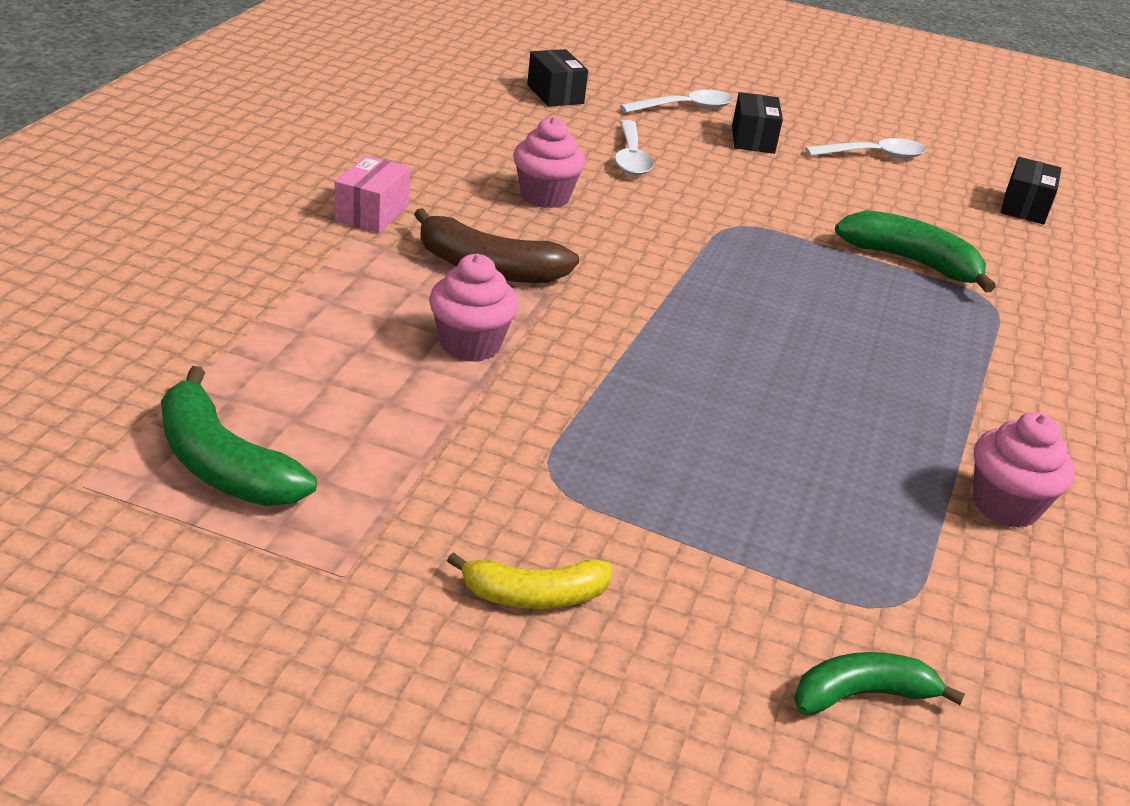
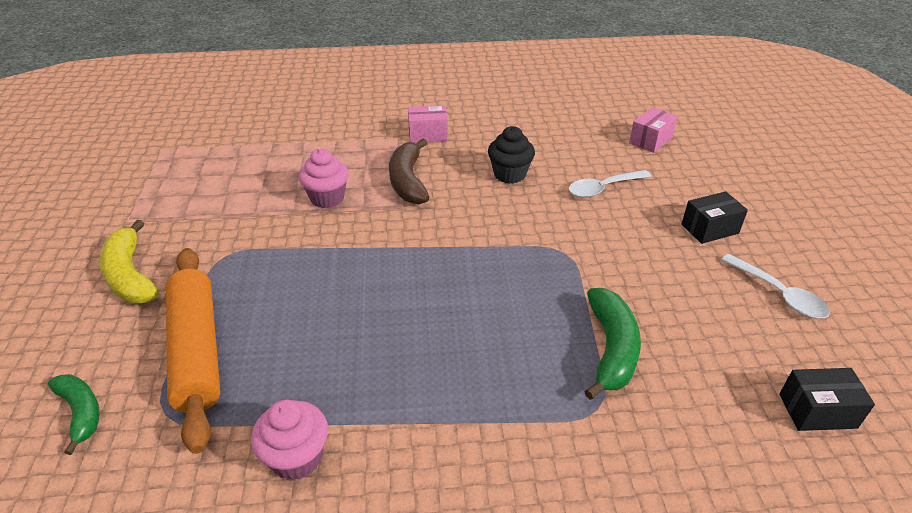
camera: 70 degrees right, 5 degrees up
green banana [161,366,317,506] -> none
yellow banana [447,552,612,609] -> yellow banana [99,220,159,303], size x1.53
pink cupcake [513,117,586,208] -> black cupcake [488,126,535,184]
black box [527,49,588,107] -> pink box [629,107,678,153]
white spoon [620,90,734,113] -> none
none -> orange rolling pin [166,248,221,454]

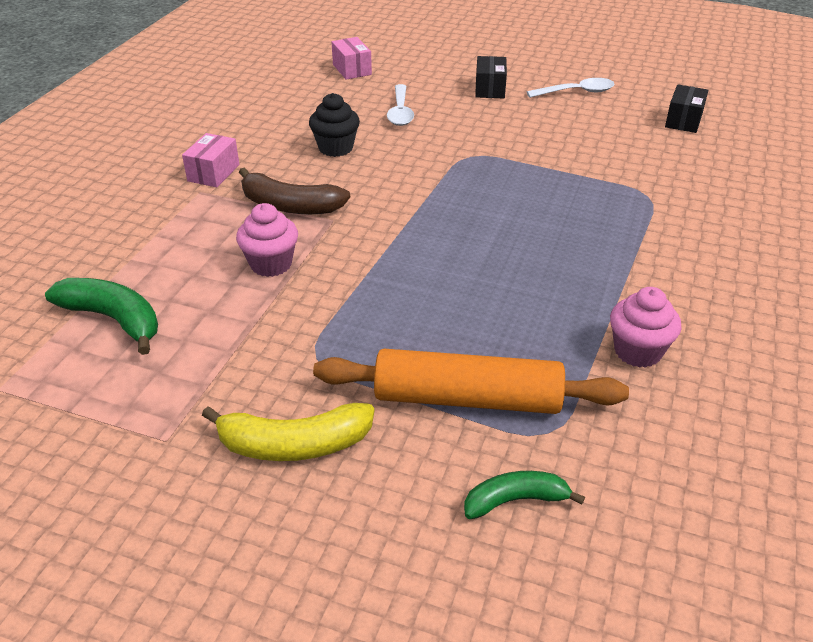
camera: 65 degrees left, 0 degrees up
green banana [584,288,641,400] -> green banana moved to [45,278,158,355]

